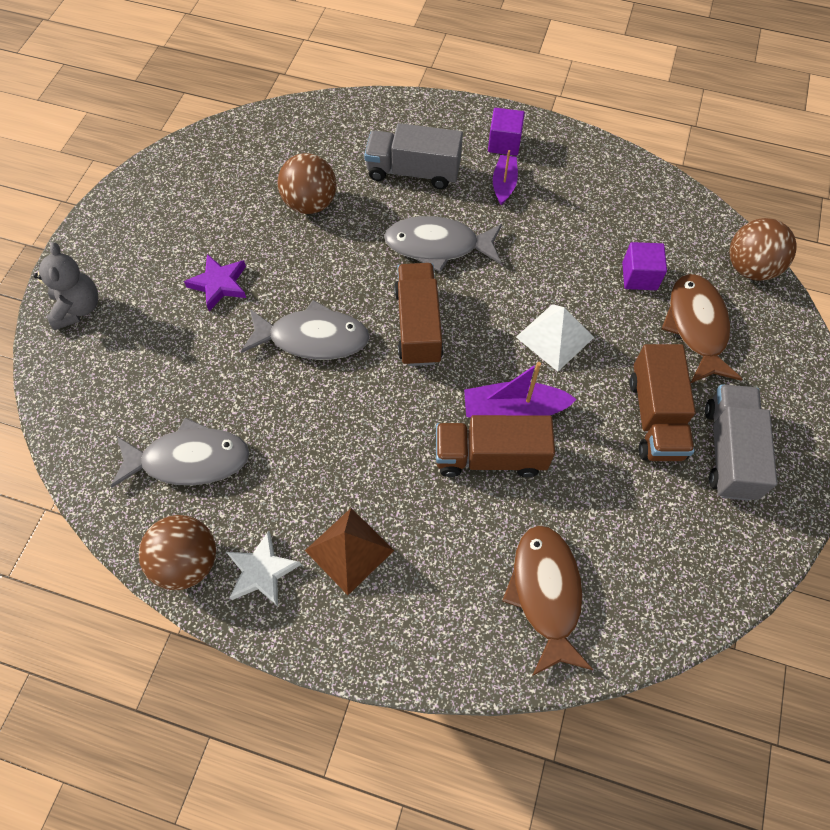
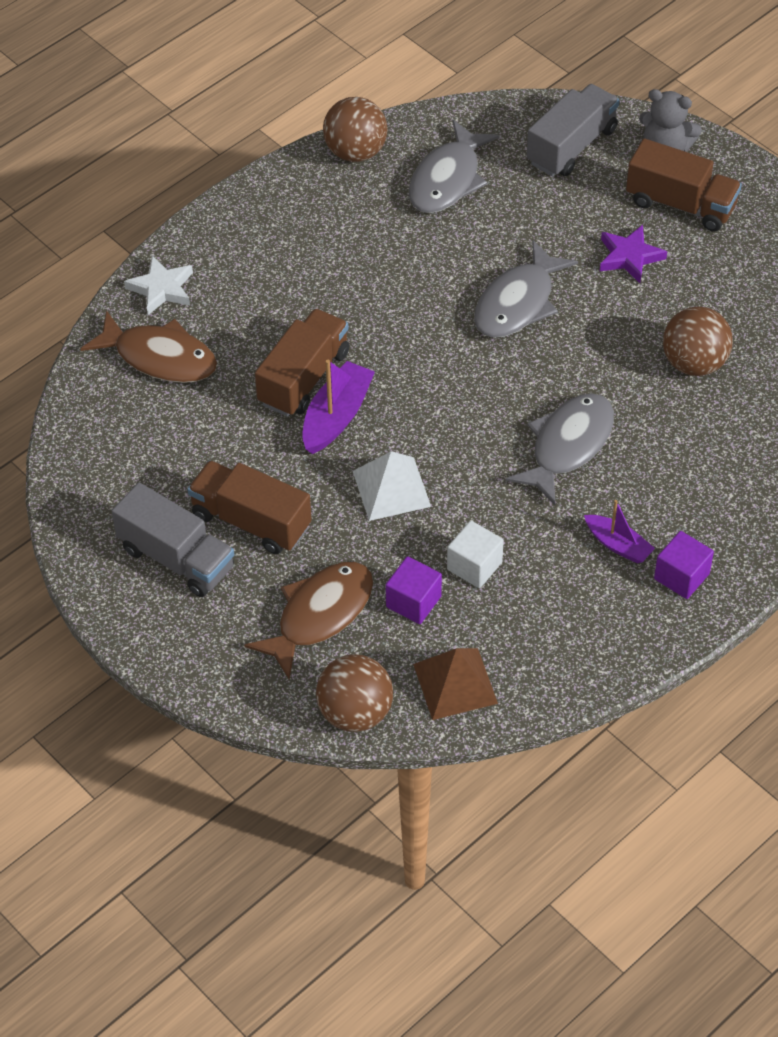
camera: 120 degrees right, 10 degrees down
white star [226,530,301,606] -> white star moved to [124,256,193,315]
brown pyramid [305,508,394,595] -> brown pyramid moved to [413,648,498,720]
grey truck [364,123,463,189] -> grey truck moved to [527,84,619,176]
brown truck [394,263,444,366] -> brown truck moved to [626,138,742,232]
brown fish [661,274,742,383] -> brown fish turned 75 degrees counterclockwise [244,562,373,680]
none -> white cube [447,521,504,588]

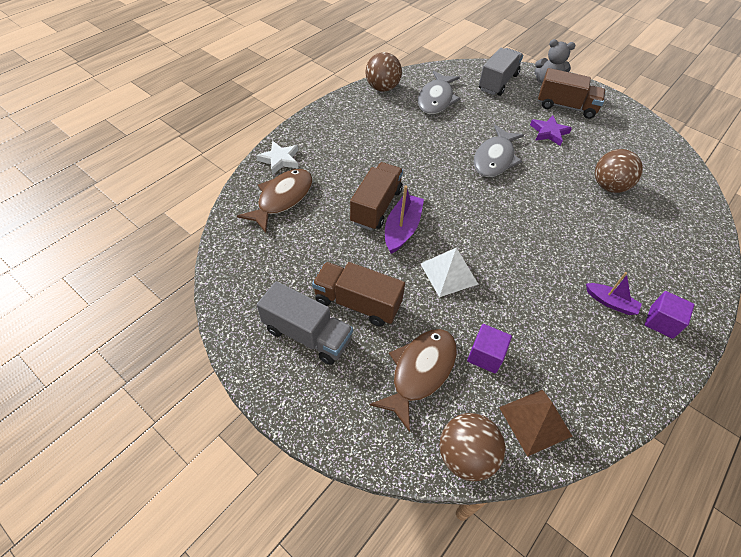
camera: 10 degrees left, 0 degrees up
brown fish [81,310,217,383] -> brown fish turned 75 degrees counterclockwise [237,169,312,233]
white cube [447,521,504,588] -> none
grey fish [506,393,614,505] -> none

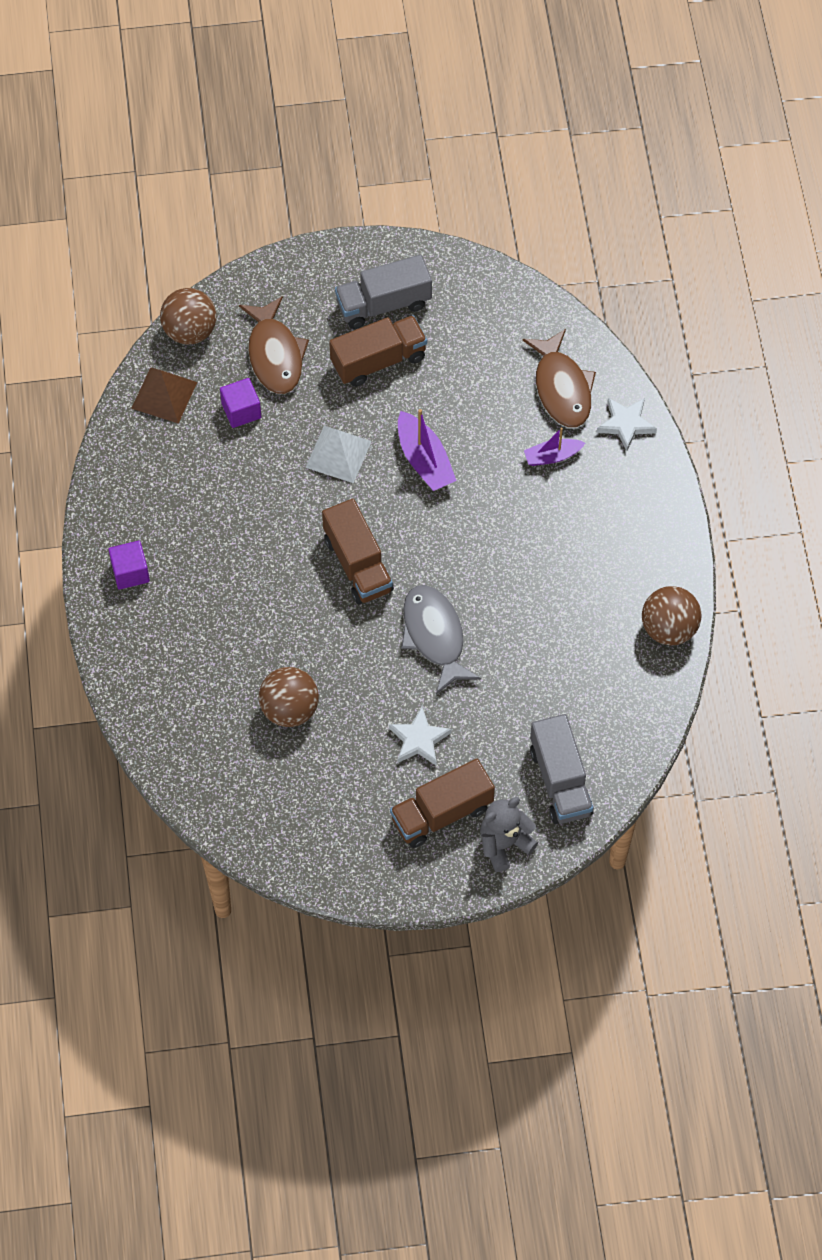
camera: 135 degrees right, 10 degrees up
brown truck [350,162,403,230] -> brown truck moved to [322,498,394,604]
grey fish [418,71,460,114] -> none
purple star [530,116,572,146] -> white star [389,707,451,765]
purple boat [586,272,642,315] -> purple boat moved to [524,428,585,466]

